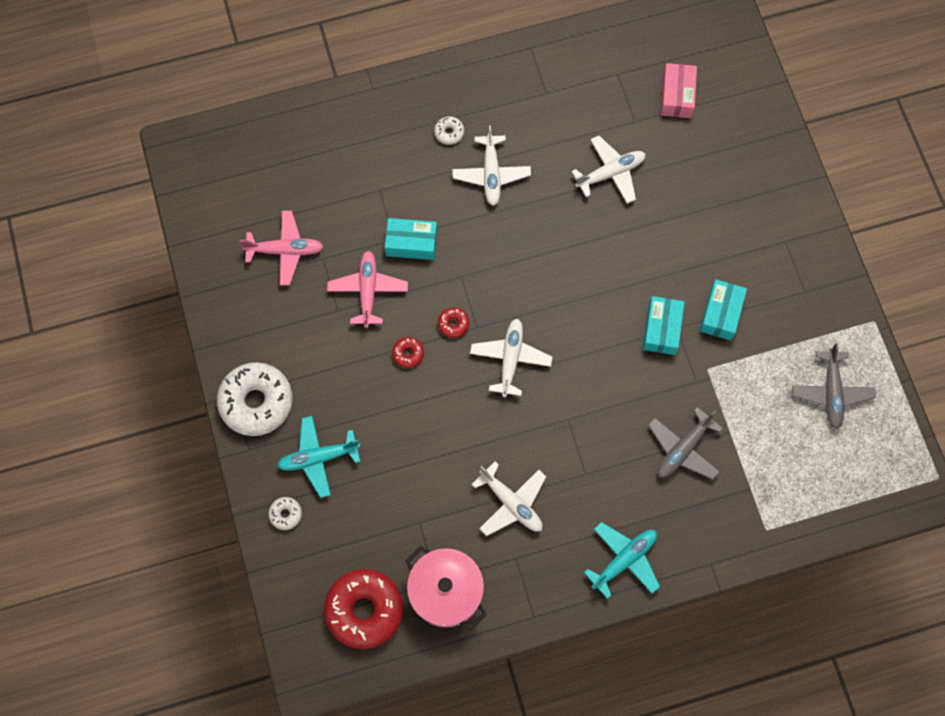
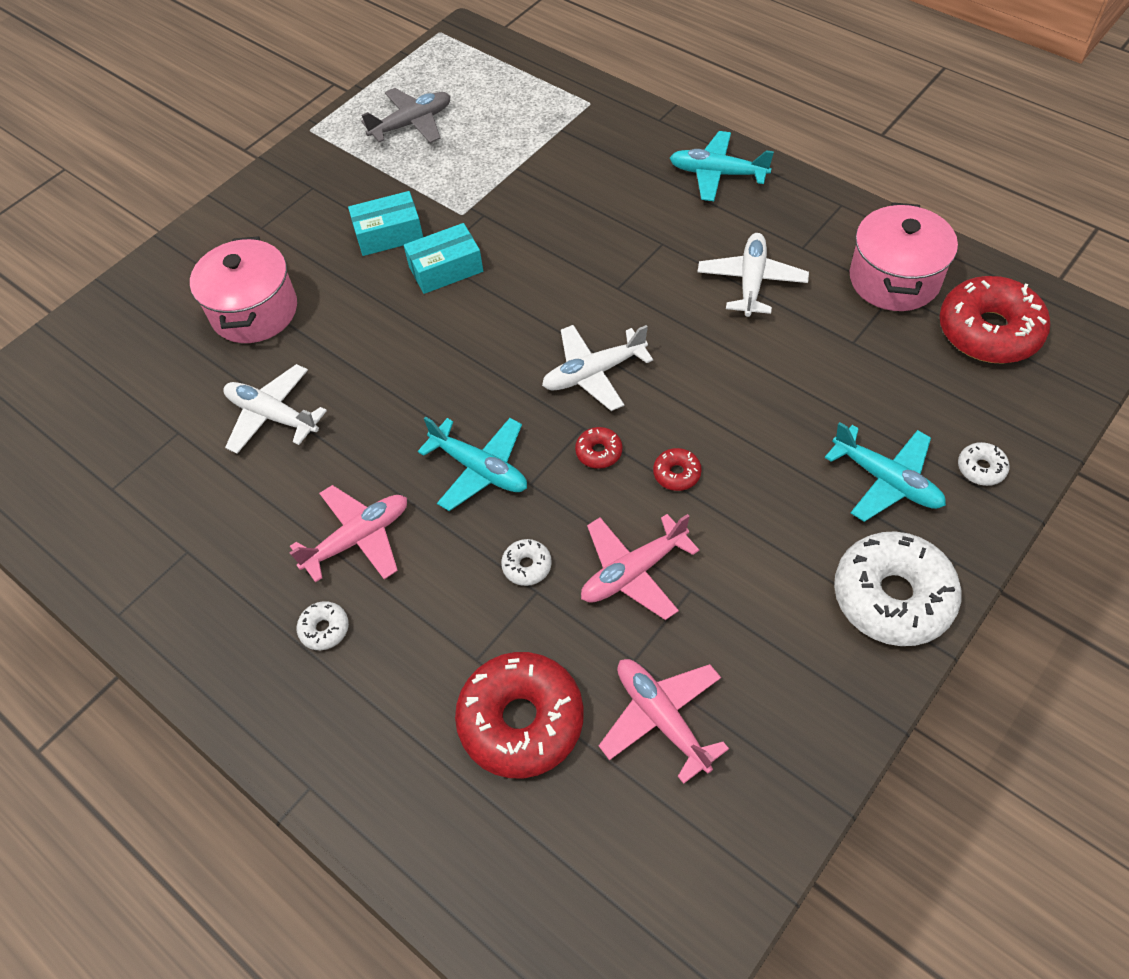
camera: 120 degrees left, 15 degrees down
turquoise box [385,218,437,260] -> white donut [501,539,552,586]
white plane [452,126,531,206] -> pink plane [289,485,407,583]
grey plane [648,407,723,479] -> none
pink box [660,63,697,118] -> none
none -> pink pot [190,236,297,343]
none -> turquoise plane [418,417,527,511]
none -> red donut [455,652,584,778]

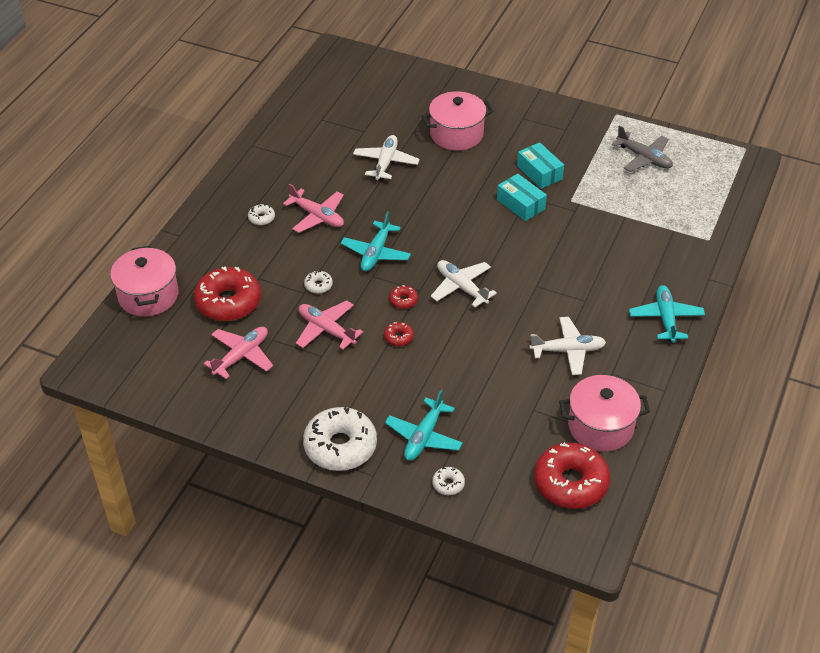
camera: 70 degrees right, 10 degrees down
none -> pink pot [110,246,178,317]

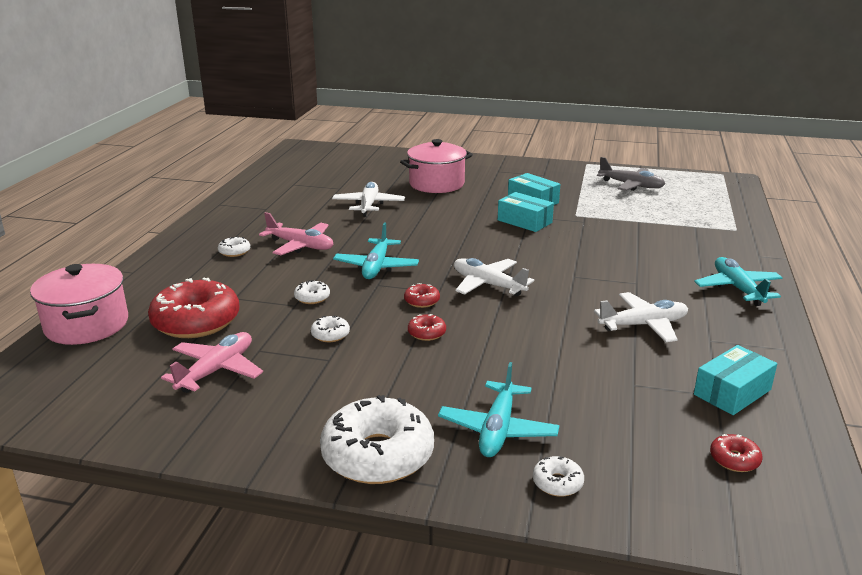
camera: 10 degrees left, 20 degrees down
pink plane [296,301,363,350] -> white donut [311,316,350,342]
red donut [534,443,610,509] -> red donut [710,434,763,472], size x0.43
pink pot [559,375,650,452] -> turquoise box [694,345,777,415]

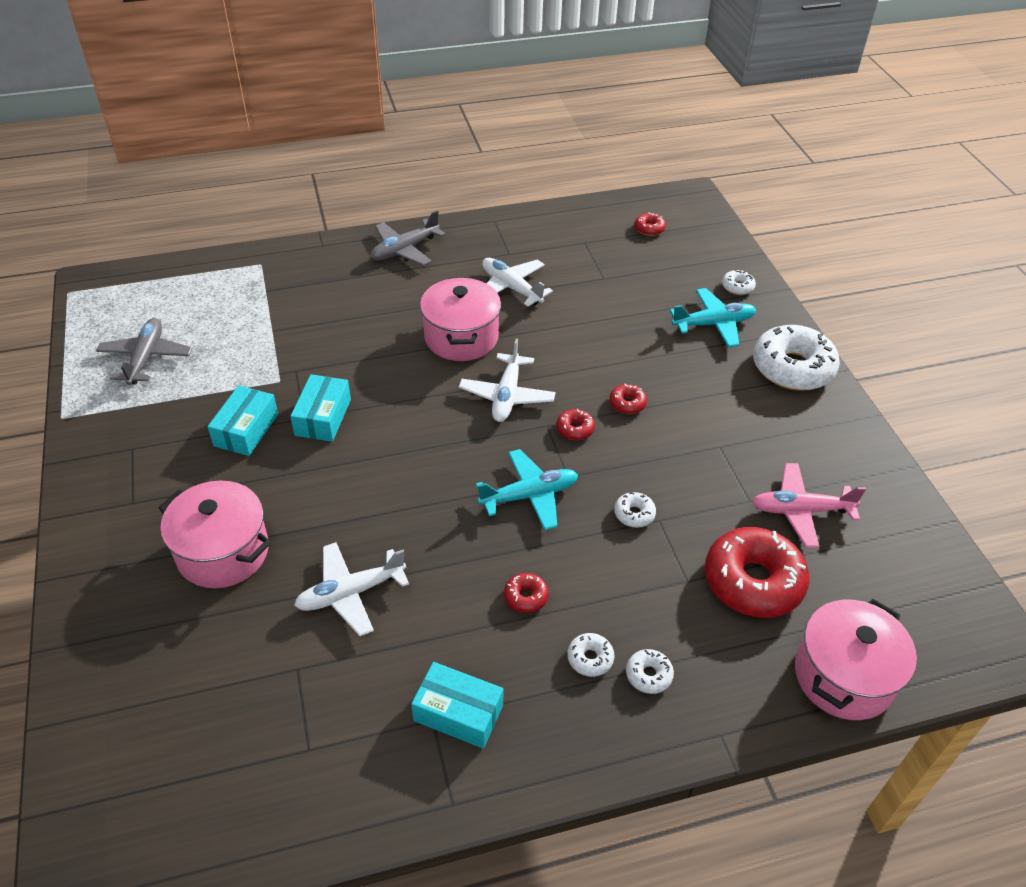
camera: 120 degrees left, 20 degrees up
pink plane [259,212,333,255] -> red donut [504,573,549,613]
white donut [311,316,350,342] -> white donut moved to [626,649,674,694]
turquoise plane [694,257,783,306] -> grey plane [370,210,446,266]
turquoise box [694,345,777,415] -> turquoise box moved to [411,662,504,749]
none -> pink pot [420,277,501,361]

